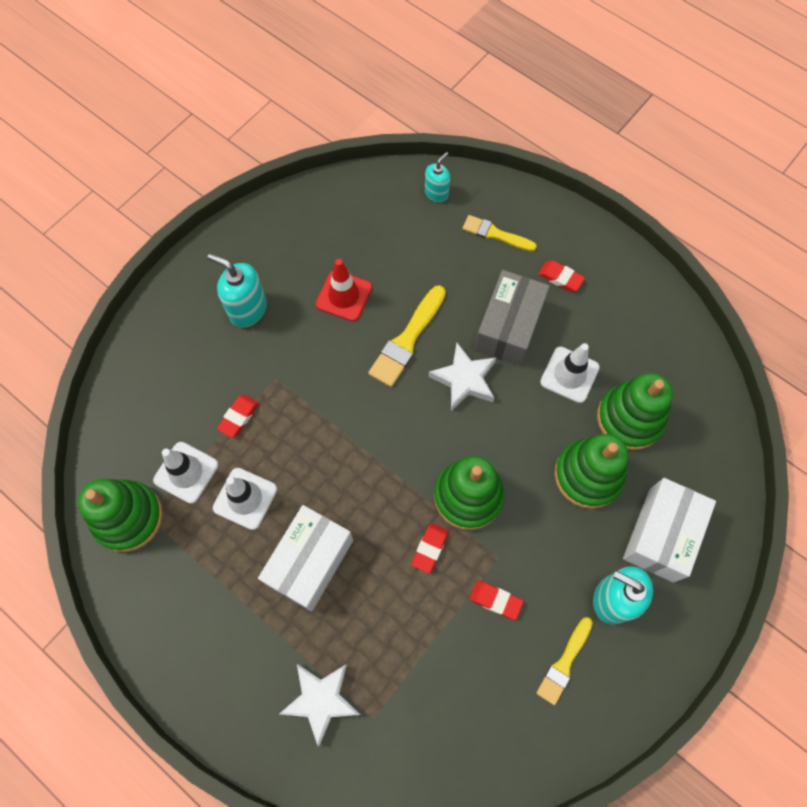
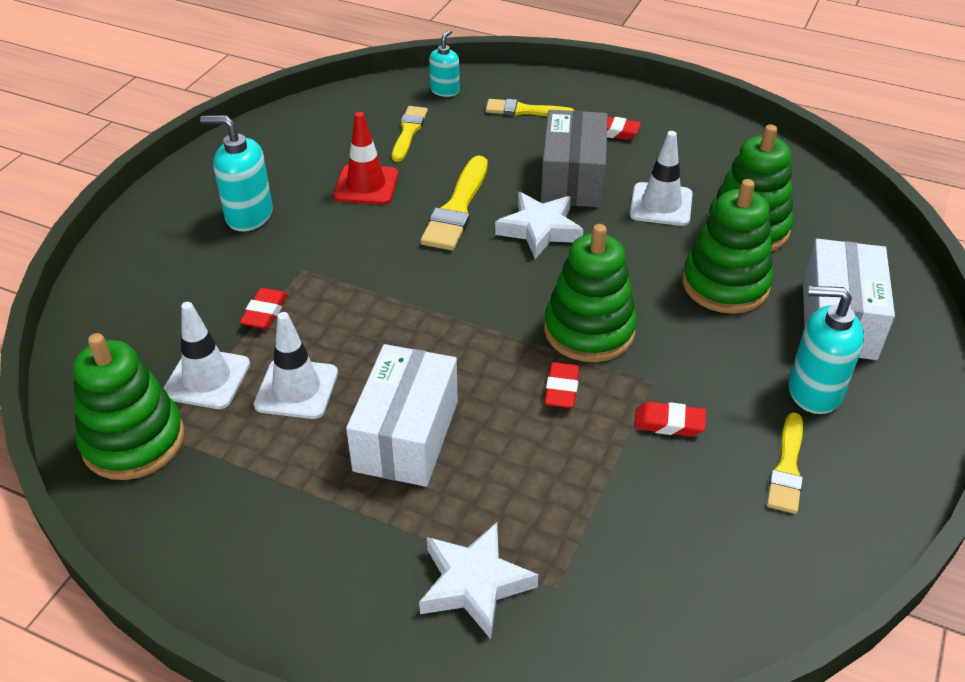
camera: 15 degrees left, 25 degrees down
none -> yellow brush [392,106,428,162]

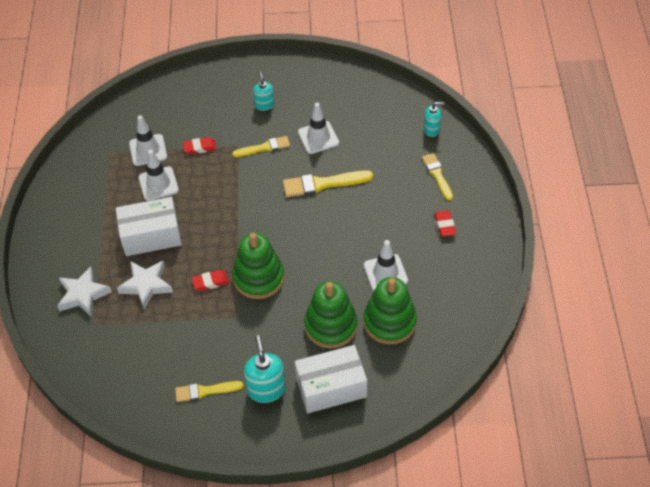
camera: 65 degrees right, 10 degrees up
green stacking toy [73,333,184,480] -> none
turquoise soap dispenser [200,115,273,231] -> turquoise soap dispenser [253,71,274,111], size x0.61
red traffic cone [333,112,398,205] -> white traffic cone [298,103,339,154]
yellow brush [392,106,428,162] -> yellow brush moved to [232,136,290,157]
white star [495,192,584,259] -> white star moved to [117,260,173,309]
grey box [541,110,608,207] -> none
red eraser [634,401,706,437] -> none

